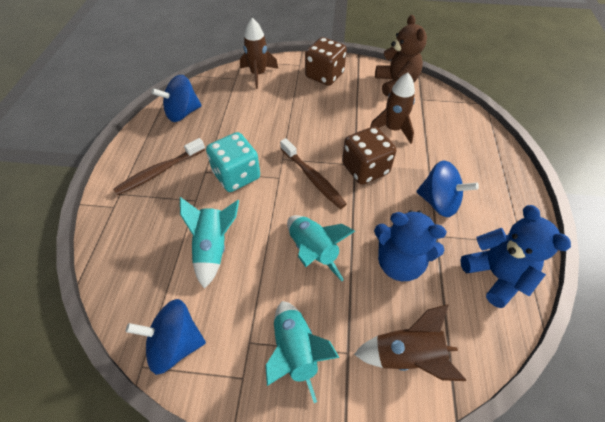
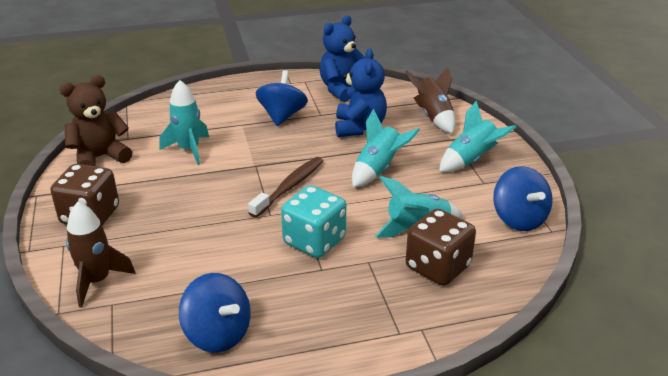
camera: 110 degrees left, 20 degrees down
brown toothbrush [113,138,205,196] -> none
brown dice [342,126,396,185] -> brown dice moved to [406,208,476,286]
brown rocket [370,73,415,144] -> turquoise rocket [160,80,209,165]

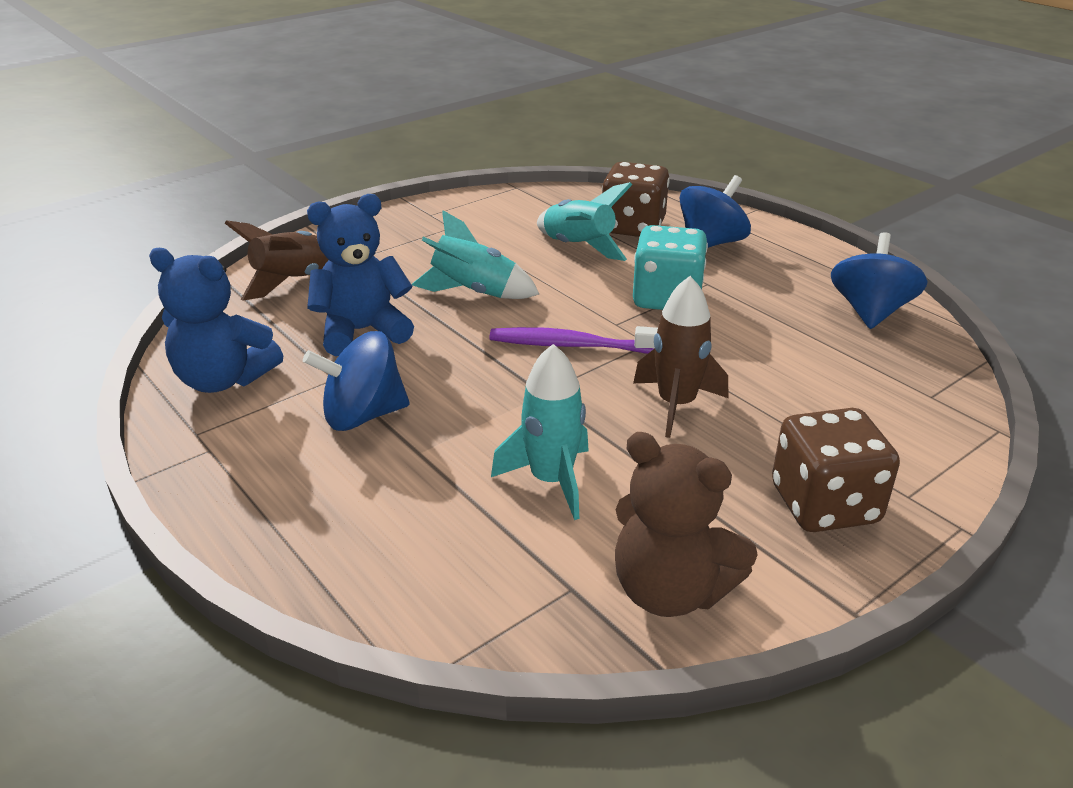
camera: 115 degrees left, 0 degrees up
brown rocket [66,202,136,308] -> brown rocket moved to [633,276,728,438]
brown toothbrush [248,157,323,218] -> purple toothbrush [489,326,658,354]
turquoise rocket [439,100,516,172] -> none
blue spinning top [493,166,553,231] -> blue spinning top moved to [679,175,751,248]

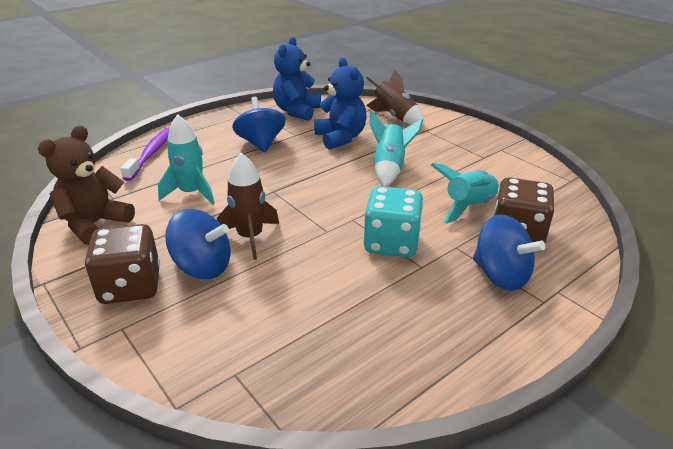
camera: 90 degrees right, 0 degrees up
purple toothbrush [489,326,658,354] -> purple toothbrush moved to [120,128,170,181]
blue spinning top [831,232,928,329] -> blue spinning top moved to [165,209,231,279]

